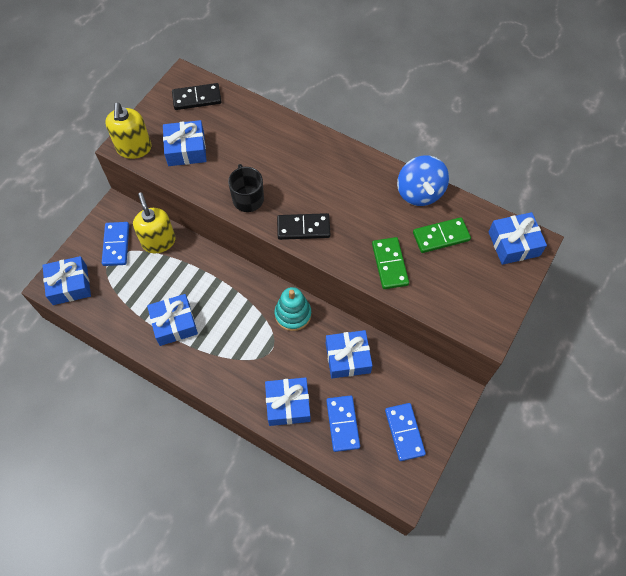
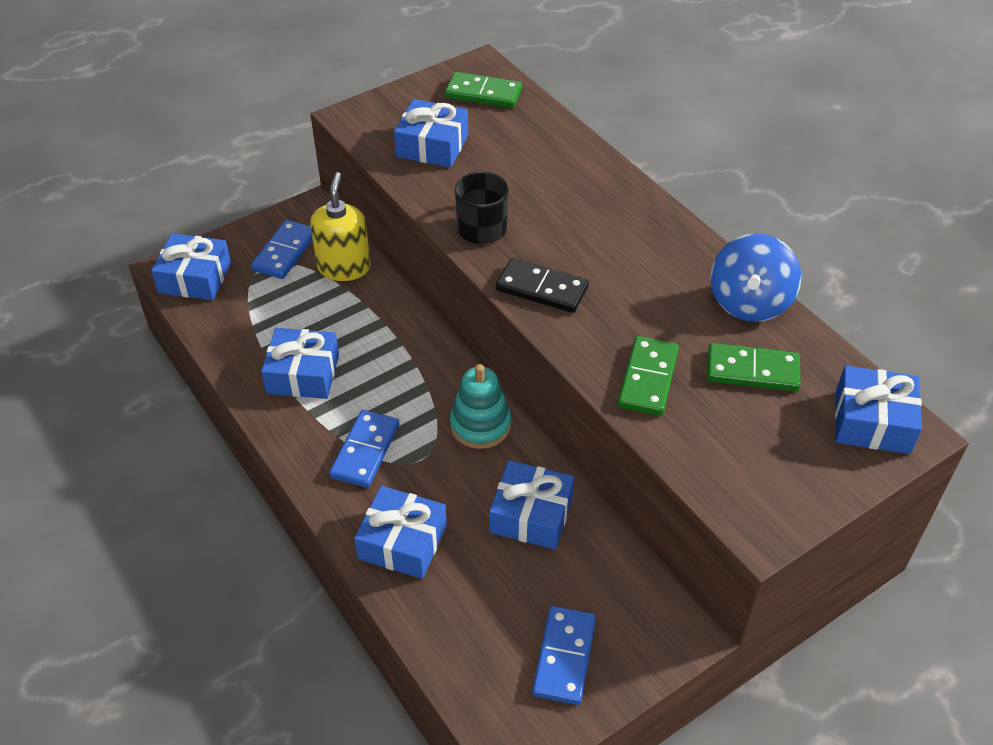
camera: 25 degrees right, 15 degrees down
yellow soap dispenser [105,103,152,159] -> none
black domino [172,83,222,110] -> green domino [445,72,522,108]
blue domino [326,395,360,452] -> blue domino moved to [329,410,399,488]

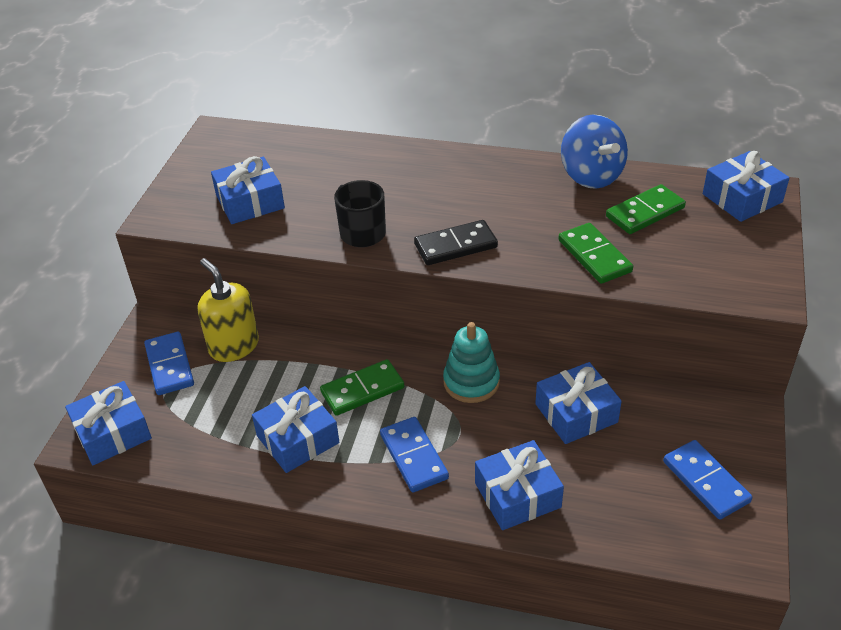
camera: 40 degrees left, 5 degrees down
green domino [445,72,522,108] -> green domino moved to [320,359,404,416]

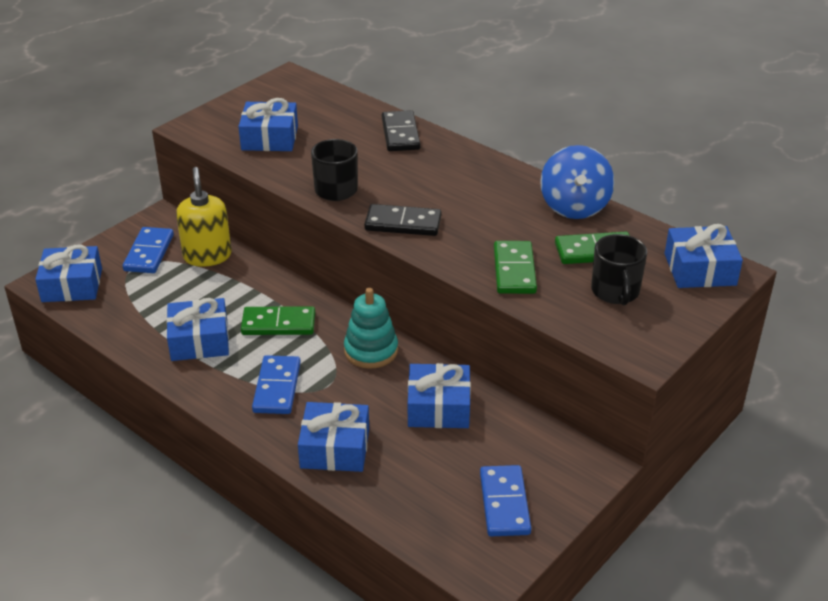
camera: 25 degrees right, 5 degrees down
none -> black domino [382,110,420,151]
none -> black mug [591,234,648,305]

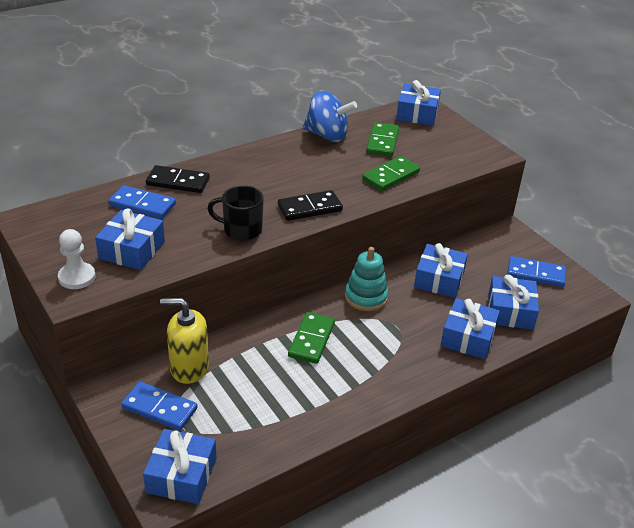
camera: 75 degrees left, 0 degrees up
blue gift [166,298,229,361] -> blue gift moved to [488,275,539,330]
blue domino [252,355,301,414] -> blue domino moved to [109,185,176,219]
black domino [364,204,441,236] -> black domino turned 45 degrees clockwise [278,190,343,221]
green domino [494,241,537,294] -> green domino turned 60 degrees counterclockwise [362,156,420,191]
black mug [591,234,648,305] -> none
none -> white pawn [58,229,96,289]

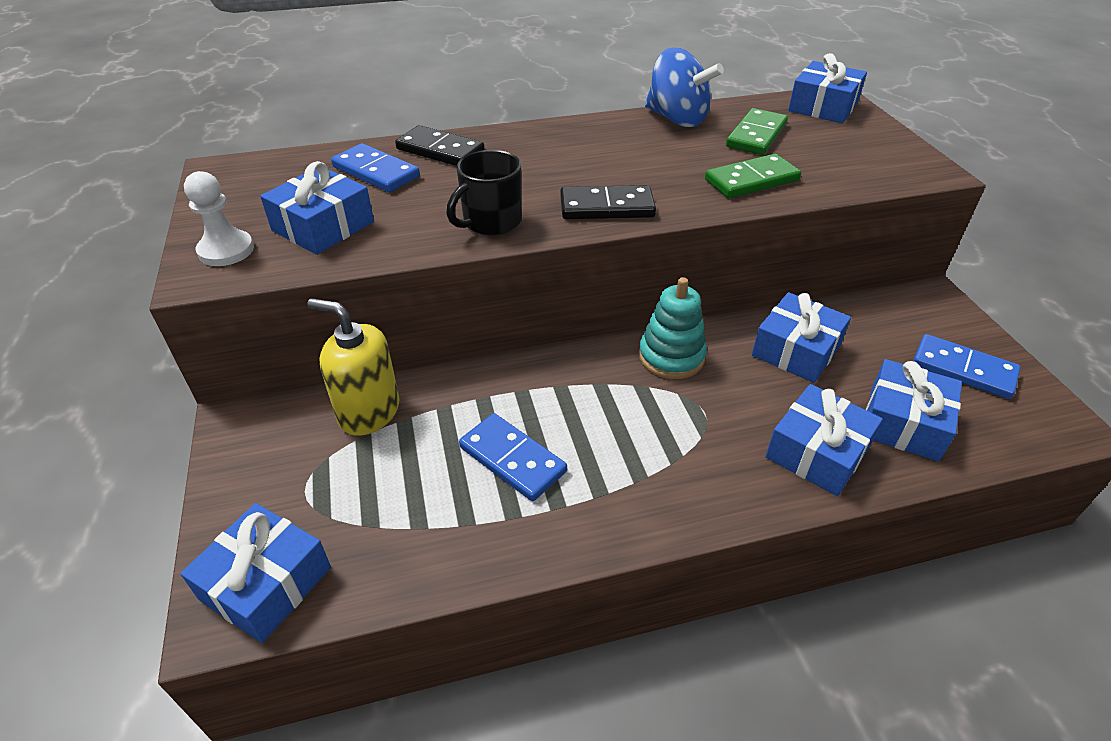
camera: 20 degrees right, 5 degrees up
blue domino [121,382,197,431] -> blue domino moved to [459,413,567,501]
black mug [207,185,264,241] -> black mug turned 75 degrees counterclockwise [446,150,521,235]
green domino [288,312,335,364] -> none

